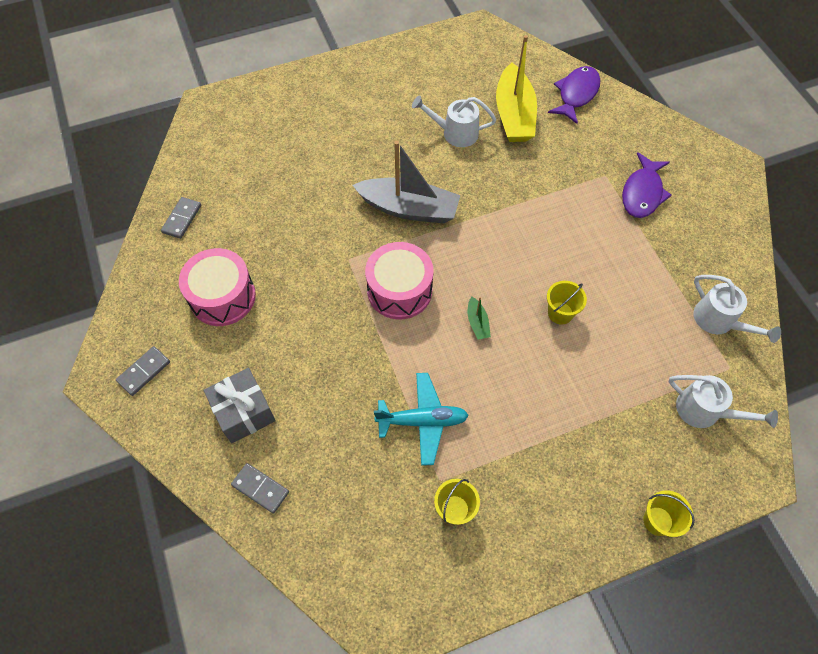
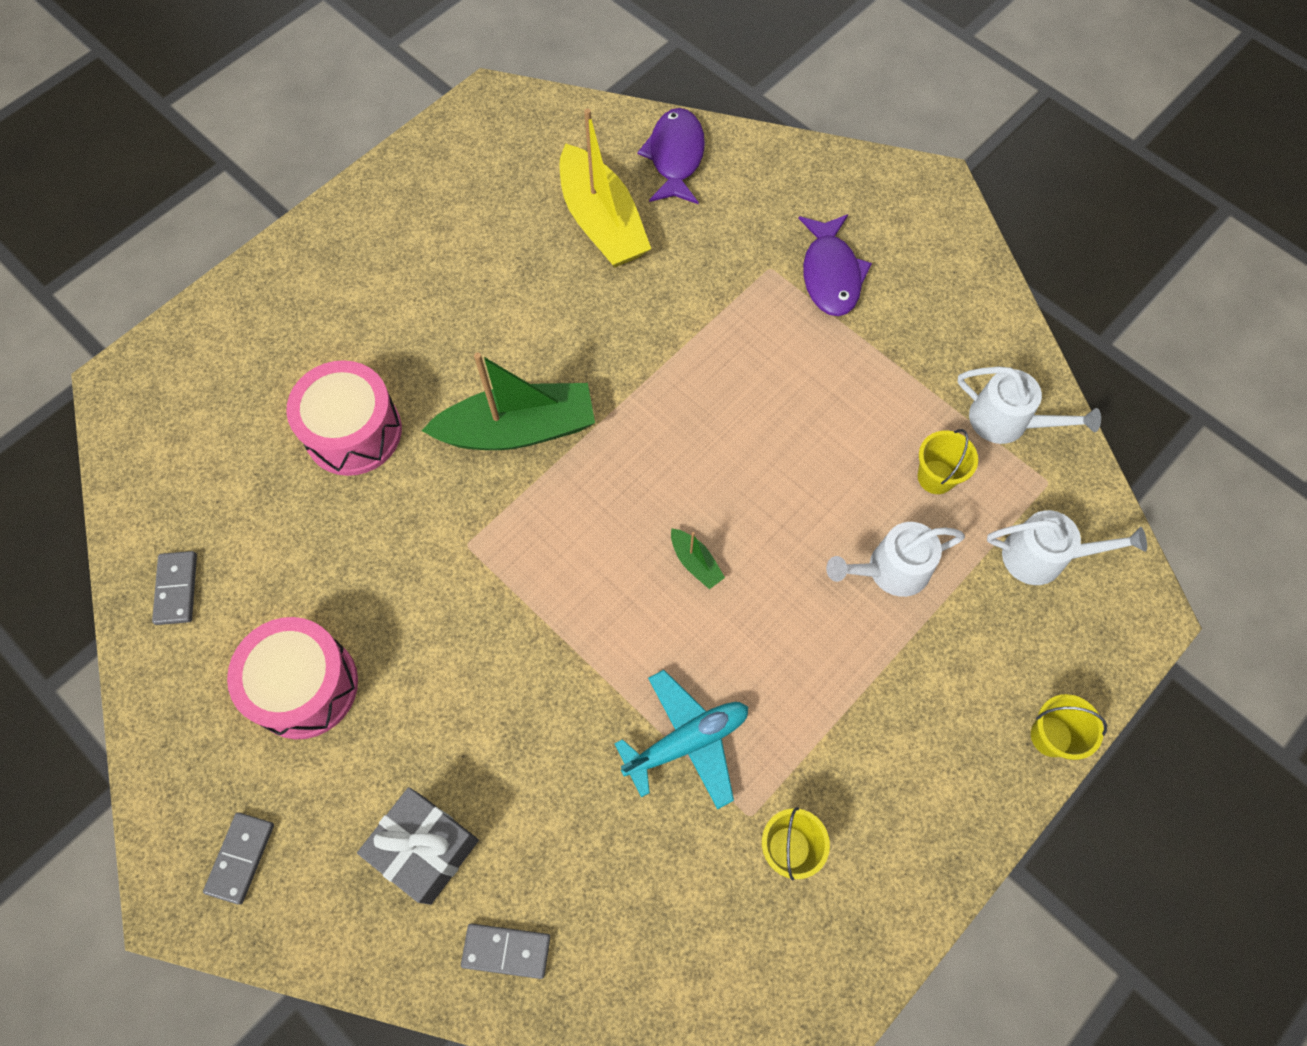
camera: 25 degrees left, 5 degrees up
grey boat [353,141,460,224] -> green boat [421,353,595,450]
pink drum [365,242,434,319] -> pink drum moved to [286,360,402,476]
white watering can [412,95,496,147] -> white watering can moved to [826,522,965,597]
yellow bucket [547,281,587,325] -> yellow bucket moved to [918,429,978,494]

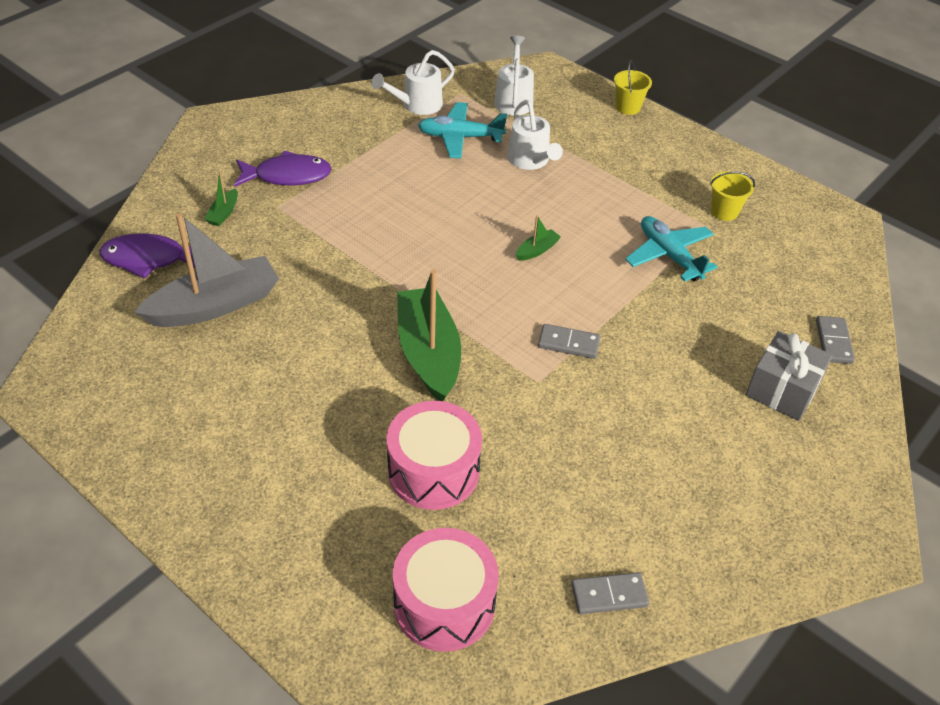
camera: 95 degrees left, 20 degrees down
grey domino [203,812,274,905] -> grey domino moved to [538,324,601,359]
pink drum [227,617,358,739] -> pink drum moved to [393,528,499,652]
yellow boat [560,108,651,268] -> grey boat [134,213,279,327]
yellow bucket [918,429,978,494] -> turquoise plane [418,102,507,158]
white watering can [957,367,1101,444] -> white watering can turned 150 degrees counterclockwise [371,50,455,115]
none -> green boat [204,172,238,226]

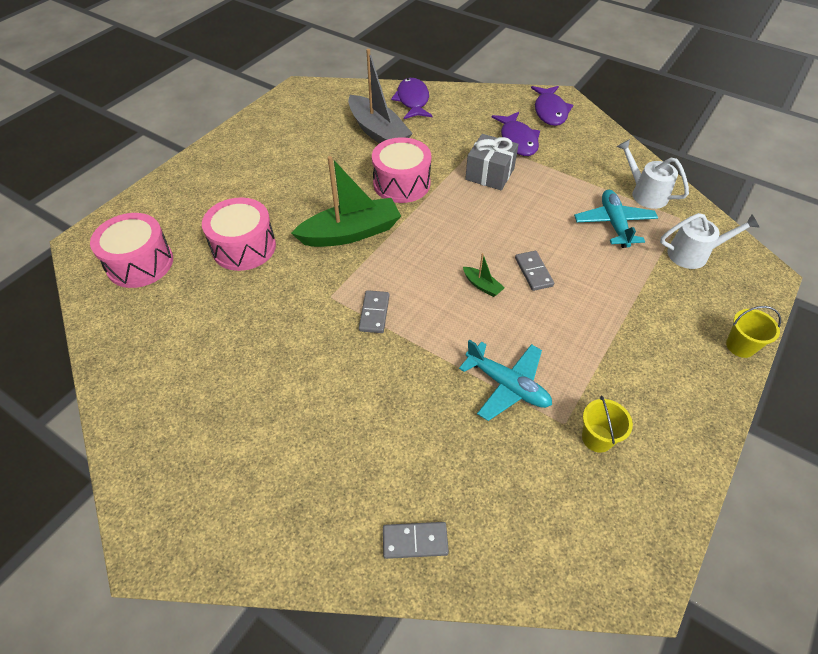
camera: 85 degrees right, 5 degrees up
green boat [204,172,238,226] -> none
white watering can [507,100,563,170] -> none
grey domino [571,572,649,614] -> grey domino moved to [515,251,554,291]
turquoise plane [625,216,717,282] -> turquoise plane turned 75 degrees clockwise [459,339,552,421]
grey gift [746,331,833,421] -> grey gift moved to [465,134,519,190]
none -> pink drum [372,137,431,203]
none -> purple fish [531,86,573,126]

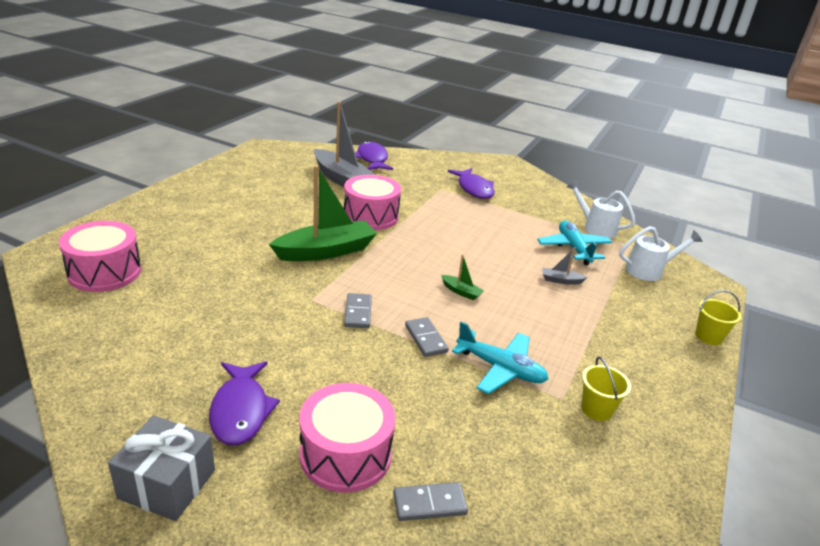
camera: 10 degrees left, 20 degrees down
pink drum [202,198,276,271] -> pink drum moved to [299,383,395,493]
grey gift [465,134,519,190] -> grey gift moved to [108,415,215,521]
grey domino [515,251,554,291] -> grey domino moved to [405,317,449,357]
purple fish [531,86,573,126] -> purple fish moved to [209,361,280,446]
none -> grey boat [542,247,587,285]

